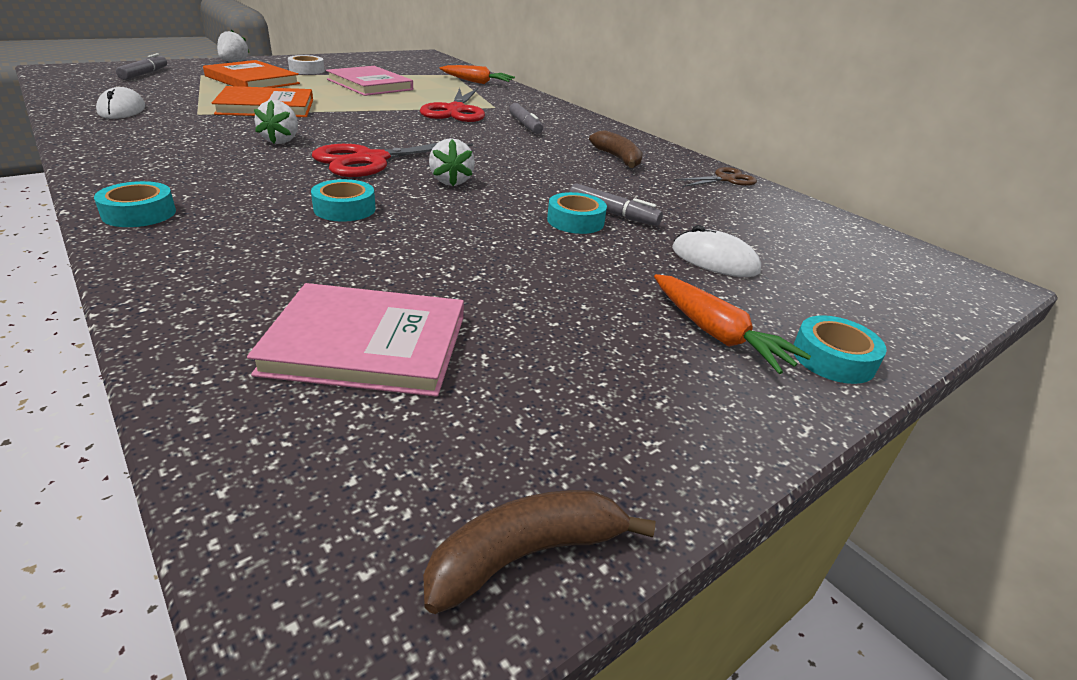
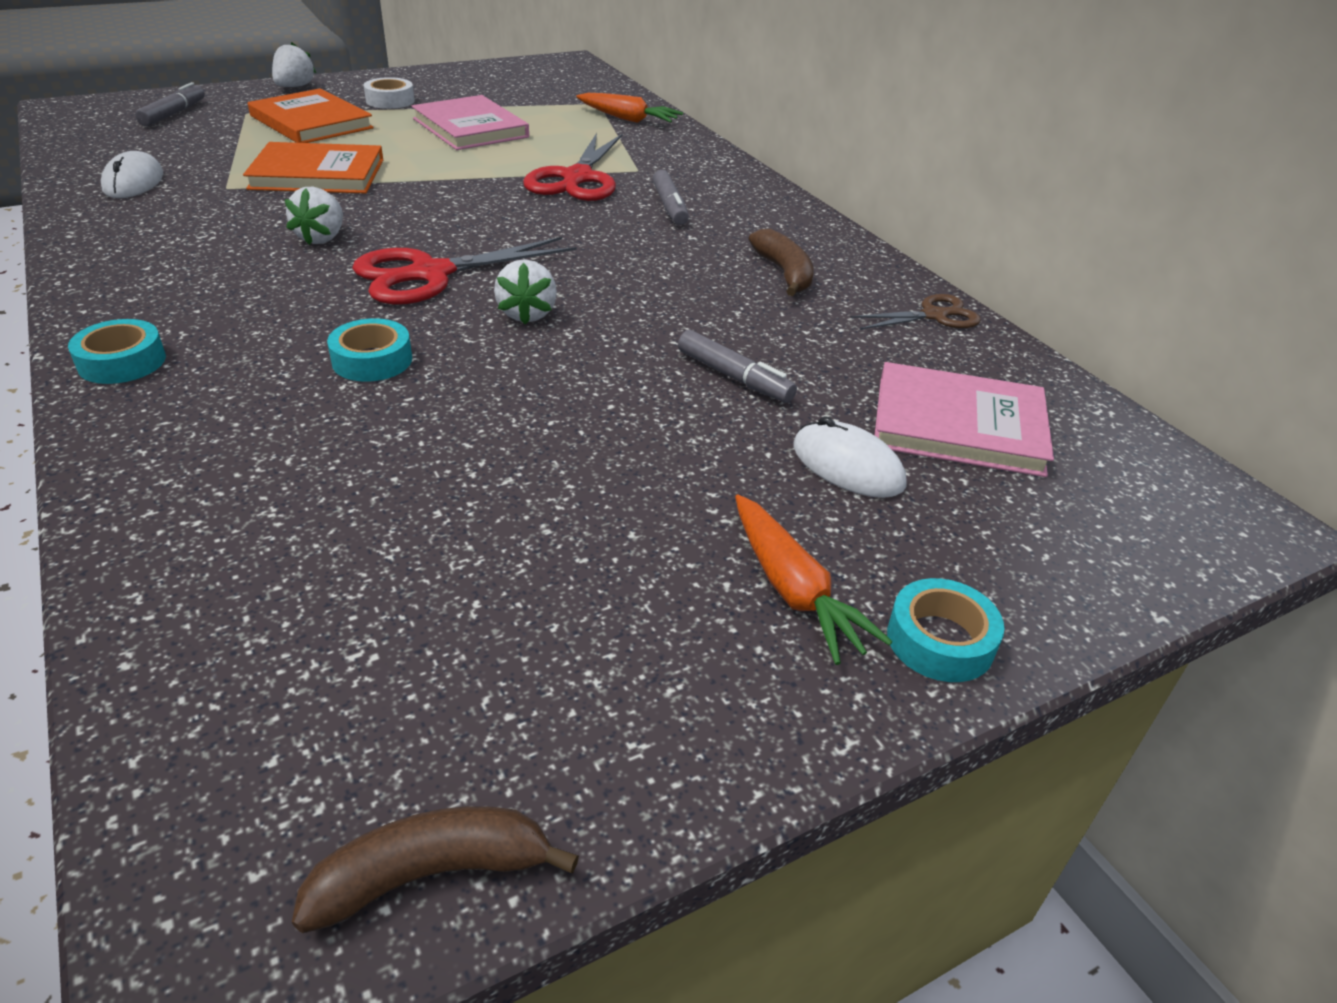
camera: 10 degrees right, 5 degrees up
pink book [247,283,464,397] -> pink book moved to [875,362,1054,477]
turquoise tape [547,192,607,234] -> none

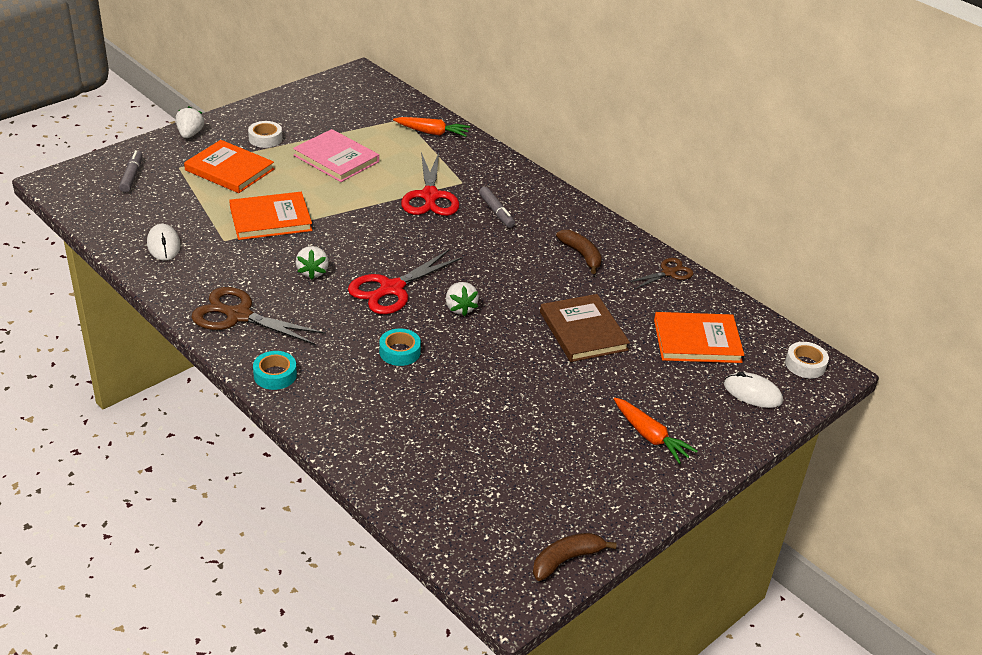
camera: 15 degrees left, 0 degrees up
grey marker [678,330,797,403] -> brown book [540,294,630,362]
white mouse [793,416,906,498] -> white mouse moved to [724,372,783,408]
pink book [875,362,1054,477] -> orange book [654,312,744,363]
turquoise tape [887,578,1004,682] -> none
none -> brown scissors [192,287,326,345]
none -> white tape [785,342,829,378]

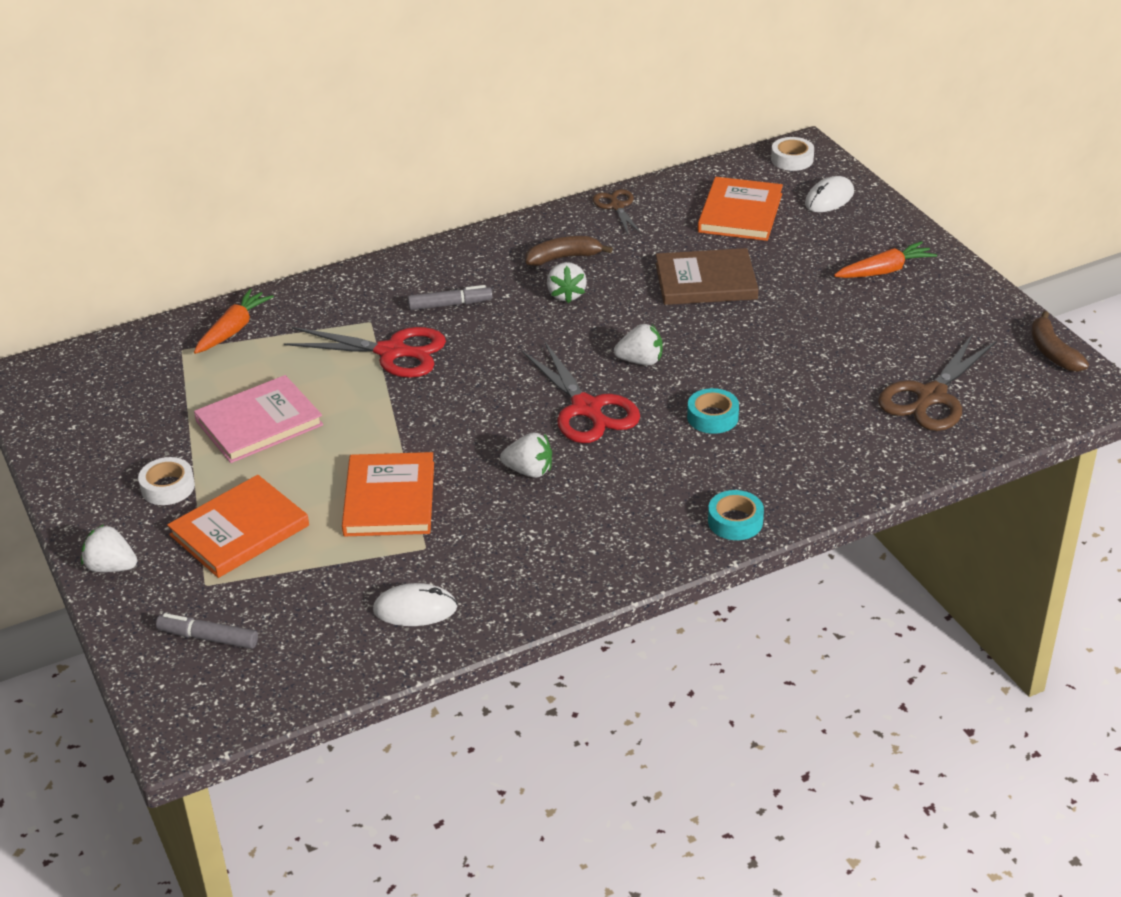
camera: 70 degrees left, 0 degrees up
brown scissors [192,287,326,345] -> brown scissors moved to [878,334,997,431]
none -> white strawberry [547,262,587,303]

